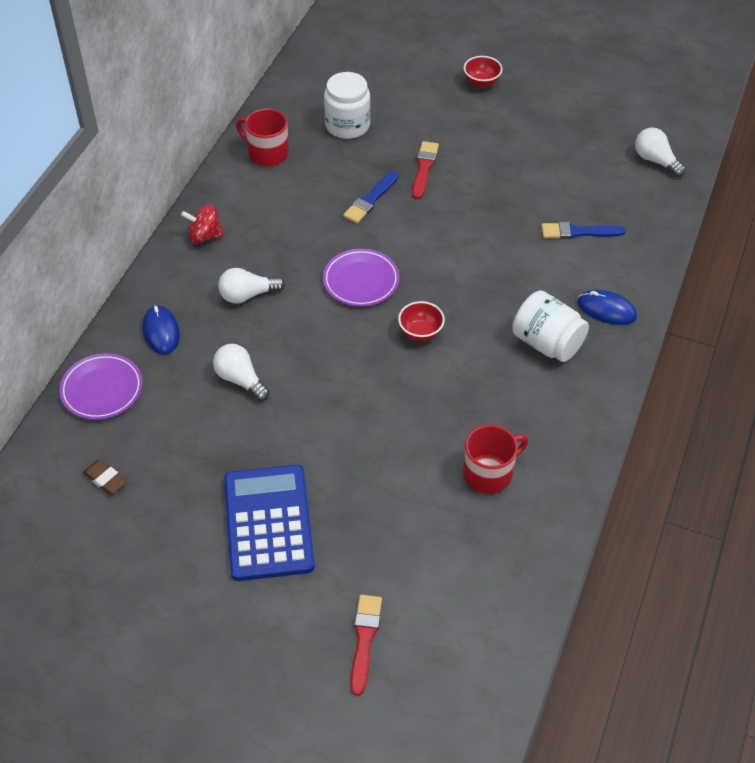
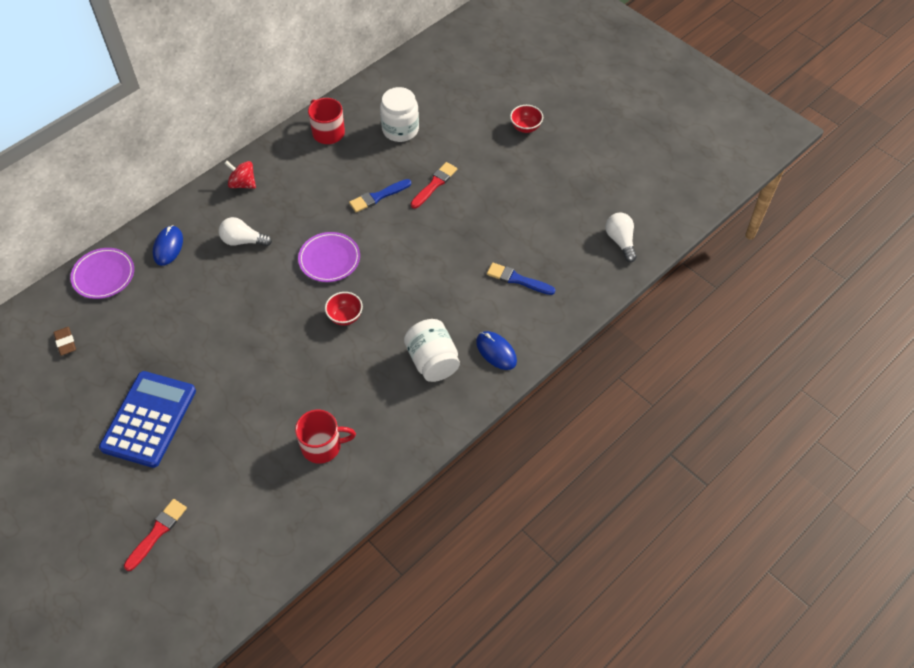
camera: 25 degrees right, 5 degrees up
white light bulb [213,344,270,401] -> none

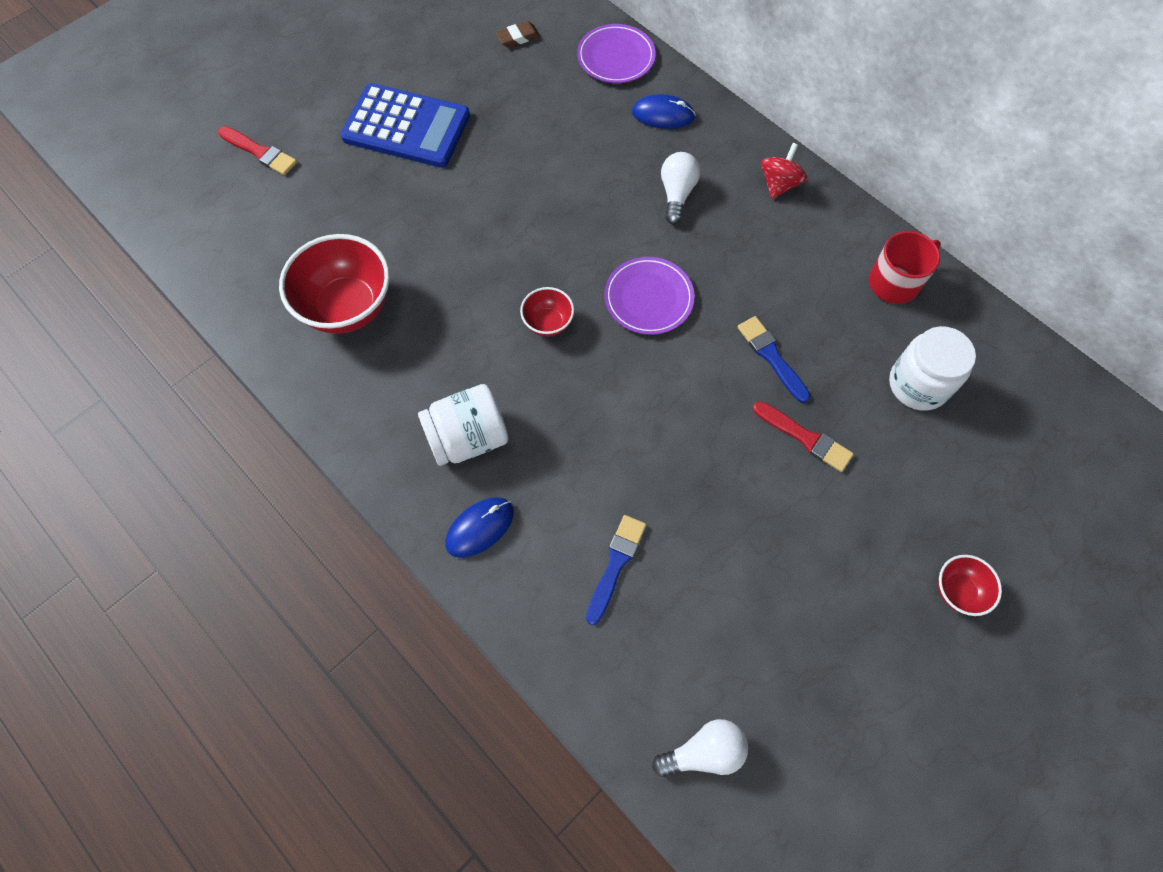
camera: 90 degrees right, 10 degrees up
red mug [295,410,356,464] -> red bowl [279,234,390,334]

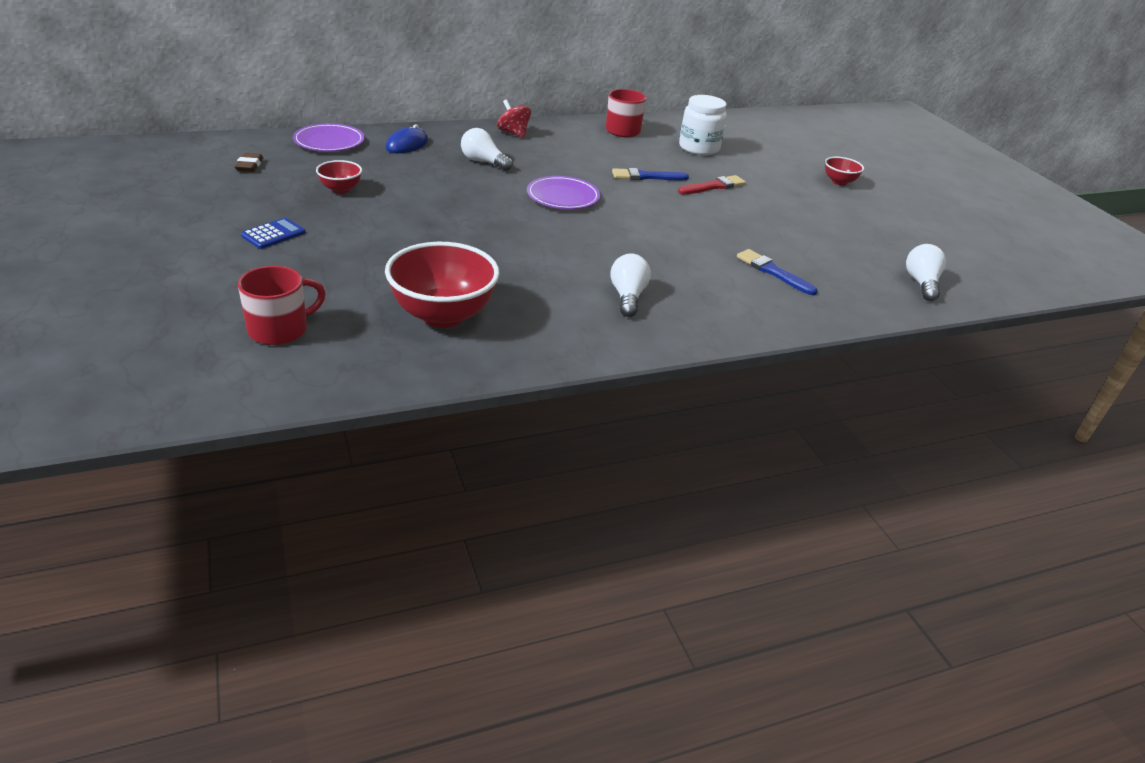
camera: 70 degrees left, 30 degrees down
red brush [218,126,297,175] -> none
blue calculator [340,83,470,168] -> blue calculator [241,218,305,249], size x0.45
white jar [418,384,509,466] -> white light bulb [610,254,651,317]
blue mouse [445,497,514,558] -> none
red bowl [520,287,574,337] -> red bowl moved to [316,160,362,194]
none -> red mug [238,266,326,345]

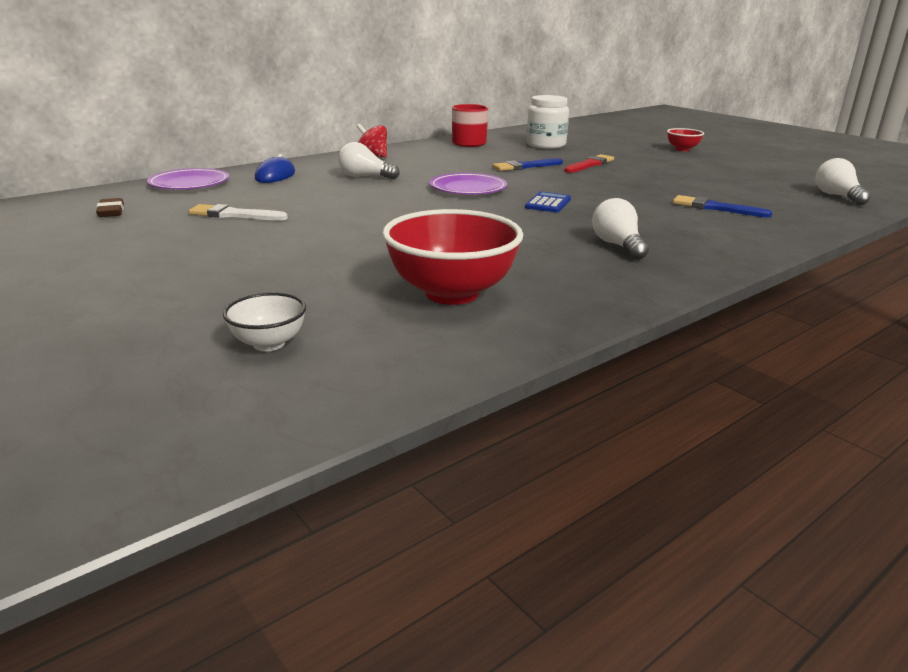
camera: 15 degrees left, 10 degrees down
red mug [238,266,326,345] -> white bowl [223,292,306,351]
blue calculator [241,218,305,249] -> blue calculator moved to [525,191,571,213]
red bowl [316,160,362,194] -> white brush [189,204,288,220]

